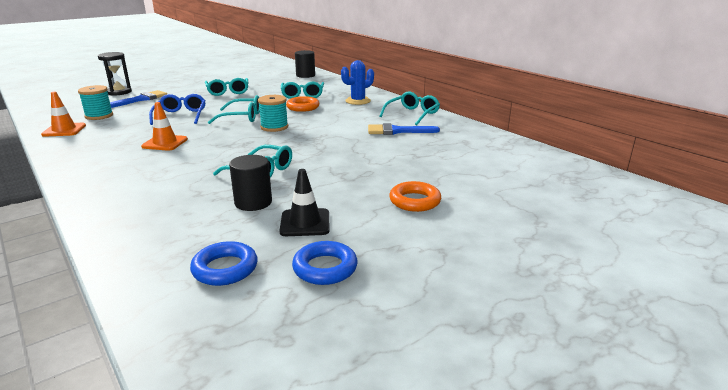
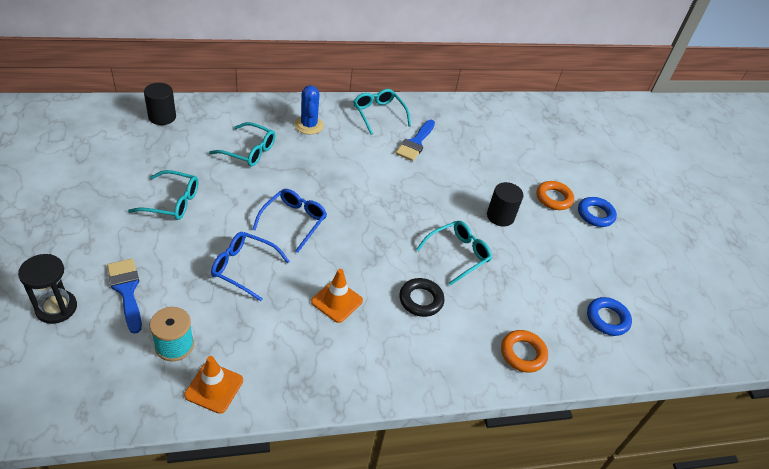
camera: 70 degrees left, 20 degrees up
turquoise glasses [208,95,260,124] -> blue glasses [252,189,327,253]
black cylinder [229,155,272,211] -> black cylinder moved to [487,182,523,227]
turquoise spool [258,95,288,132] -> none
black traffic cone [279,169,330,236] -> none
orange ring [286,96,320,112] -> orange ring moved to [501,330,548,373]
blue ring [292,241,358,285] -> blue ring moved to [578,197,617,227]
none -> black ring [399,278,445,317]

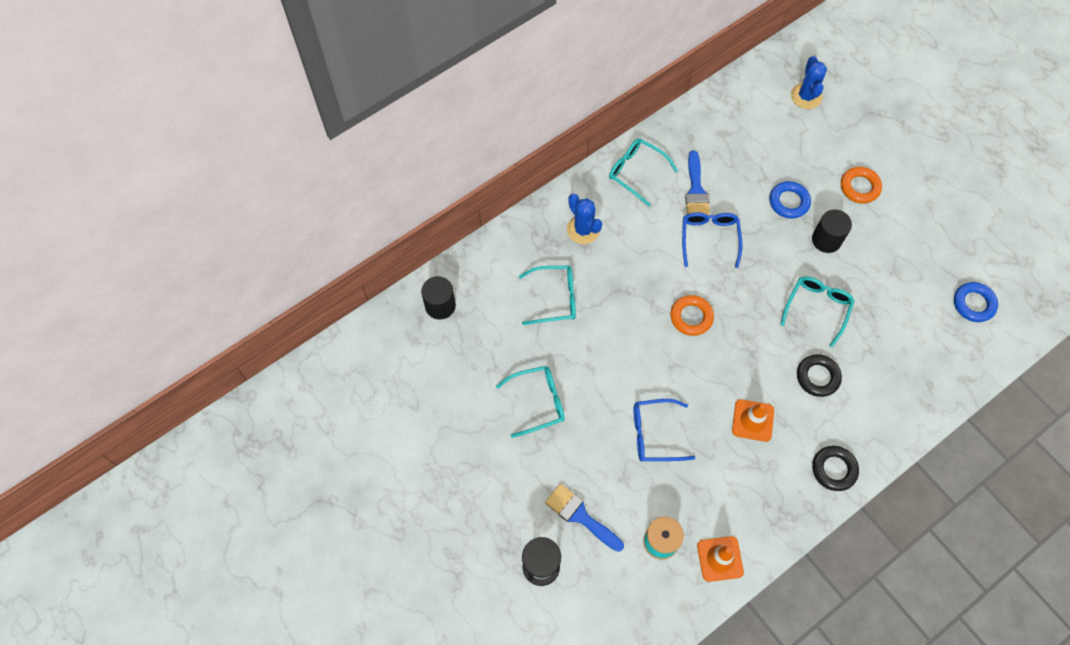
camera: 20 degrees left, 20 degrees up
blue glasses [252,189,327,253] -> blue glasses moved to [682,212,742,268]
orange ring [501,330,548,373] -> orange ring moved to [670,295,714,336]
blue ring [578,197,617,227] -> blue ring moved to [770,181,811,219]
none -> blue cactus [791,56,827,109]
none -> black ring [812,446,859,491]

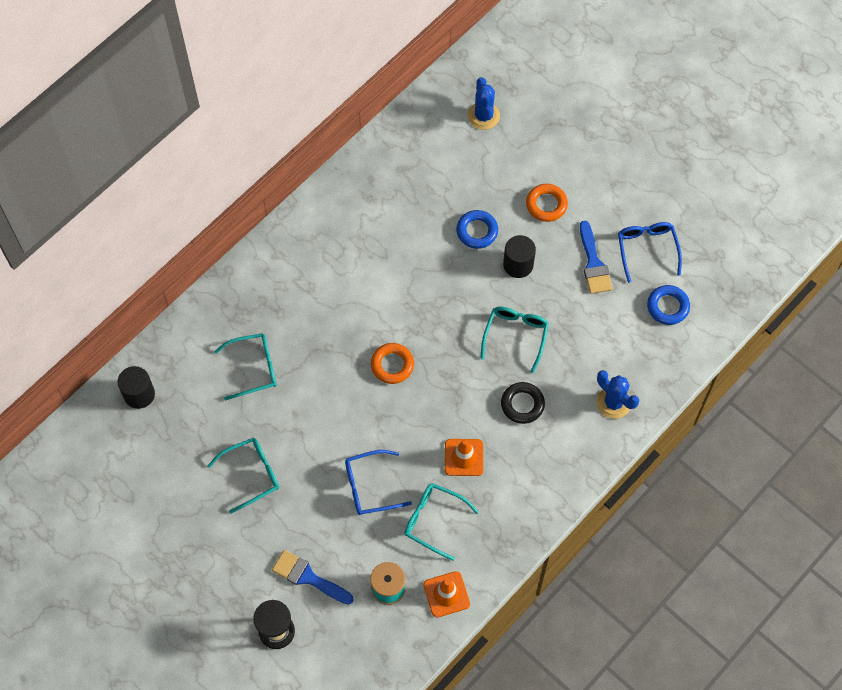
camera: 10 degrees left, 0 degrees up
blue cactus [567,194,602,244] -> blue cactus moved to [596,370,639,419]
turquoise glasses [609,139,678,206] -> turquoise glasses moved to [404,483,479,561]
blue glasses [682,212,742,268] -> blue glasses moved to [618,222,682,283]
blue brush [685,151,710,215] -> blue brush moved to [580,221,613,294]
black ring [812,446,859,491] -> none

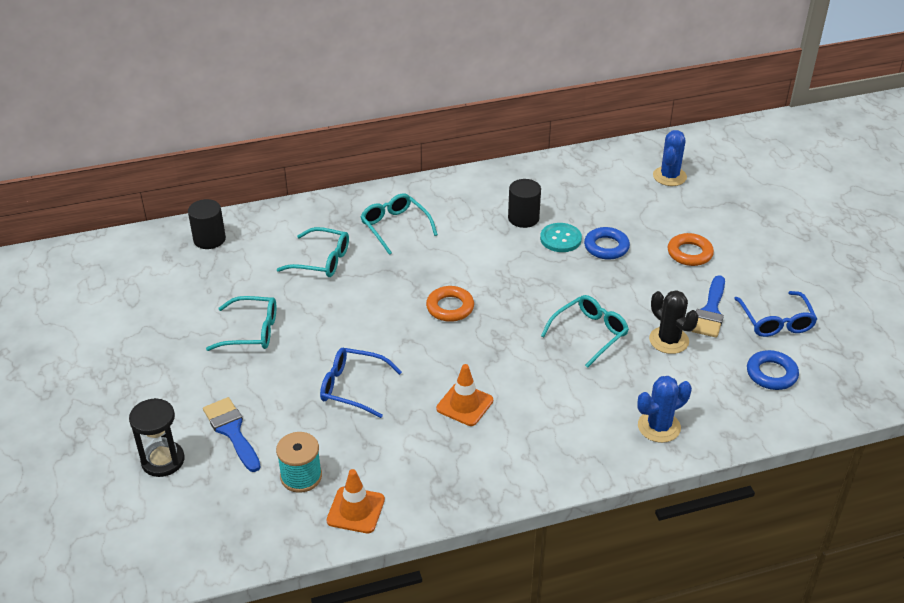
camera: 30 degrees right, 25 degrees down
turquoise glasses [404,483,479,561] -> turquoise glasses moved to [361,194,438,255]
black ring [501,382,545,424] -> none
black cylinder [503,235,536,278] -> black cylinder moved to [508,179,541,228]
blue cactus [596,370,639,419] -> blue cactus turned 75 degrees clockwise [637,376,692,443]
blue glasses [618,222,682,283] -> blue glasses turned 150 degrees clockwise [734,291,817,337]
none -> turquoise button [540,223,582,252]
none -> black cactus [649,290,699,354]

